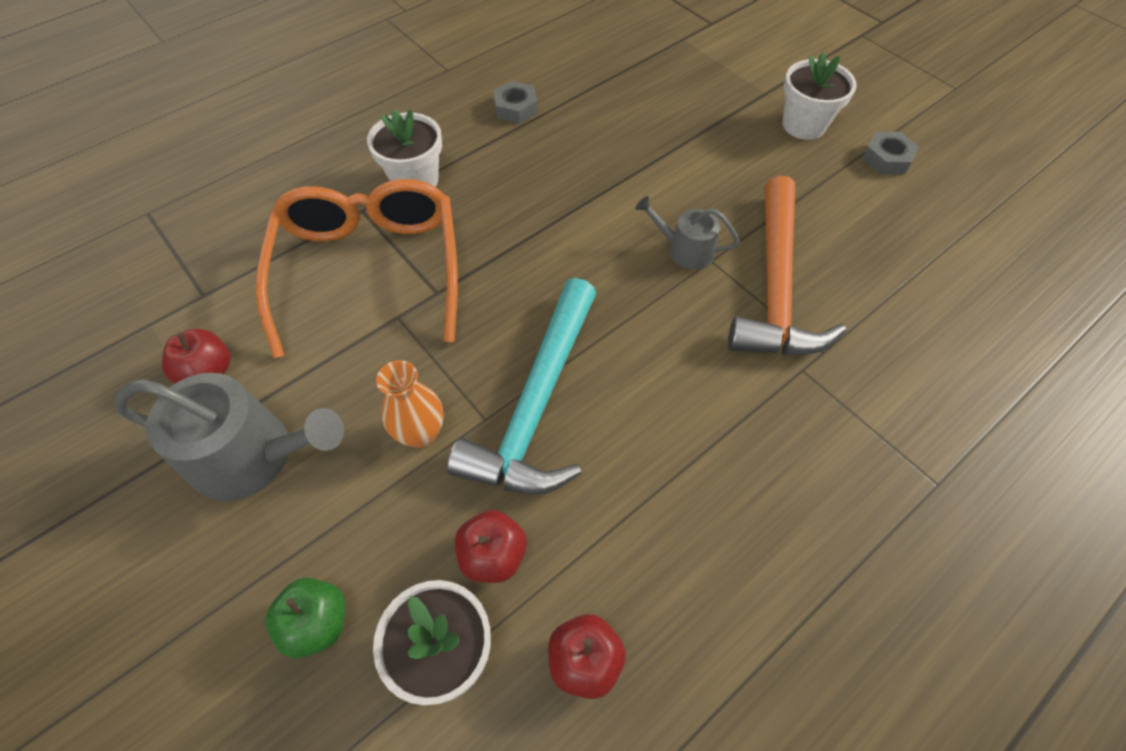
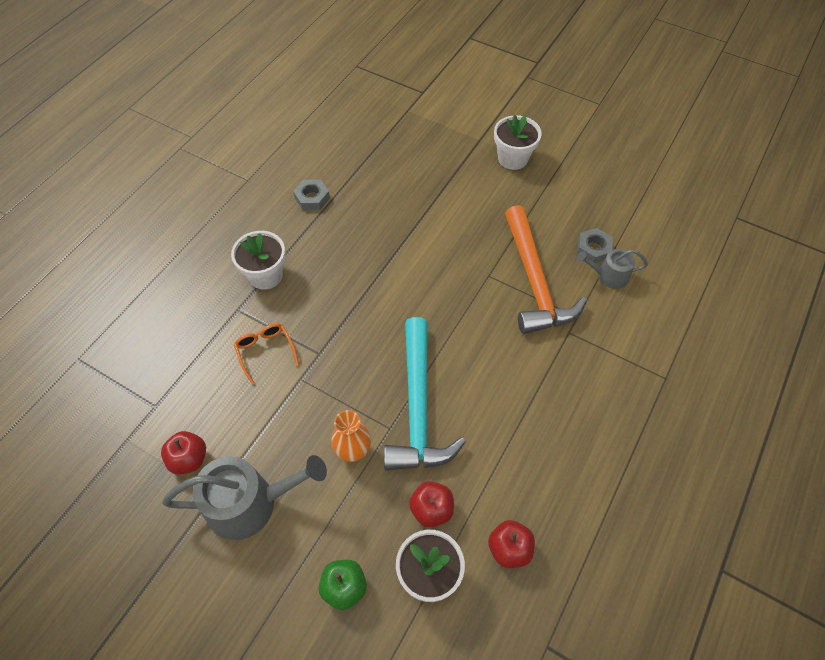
camera: 20 degrees left, 0 degrees up
orange glasses [255,179,458,358] -> orange glasses [234,323,299,384], size x0.41
grey watering can [636,196,740,270] -> grey watering can moved to [577,249,648,289]
grey nut [862,132,919,174] -> grey nut moved to [577,228,613,263]

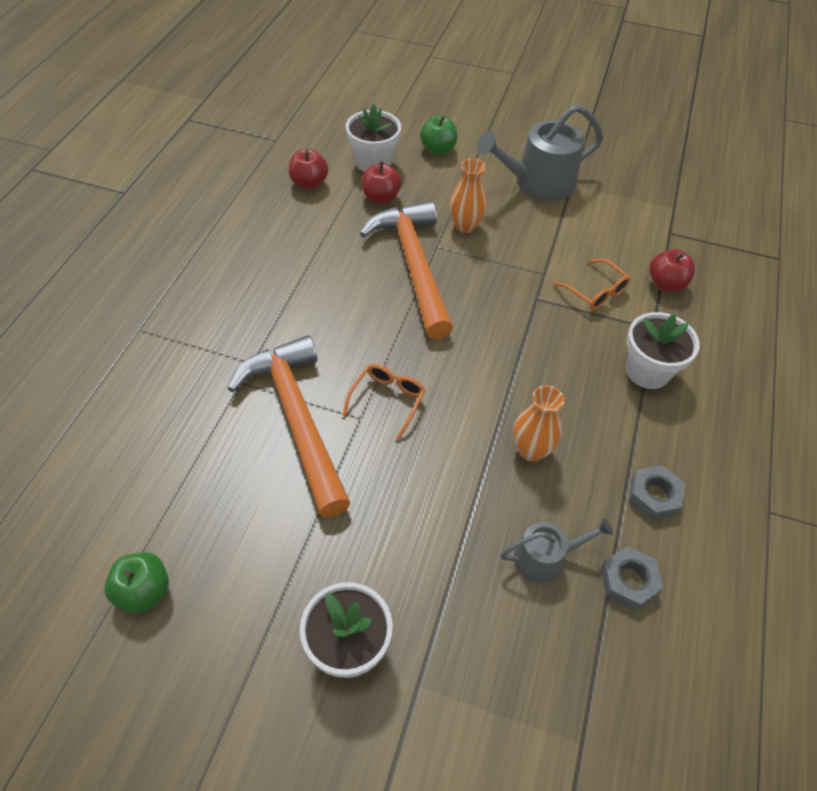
camera: 165 degrees right, 5 degrees down
red apple [161,431,206,474] -> red apple moved to [649,249,695,292]
turquoise hammer [384,317,466,471] -> orange hammer [360,201,453,339]
grey nut [577,228,613,263] -> grey nut moved to [601,546,664,611]
grey watering can [577,249,648,289] -> grey watering can moved to [500,518,613,583]
none -> green apple [104,552,169,614]
none -> orange glasses [342,364,425,440]
none -> orange vase [513,385,564,462]

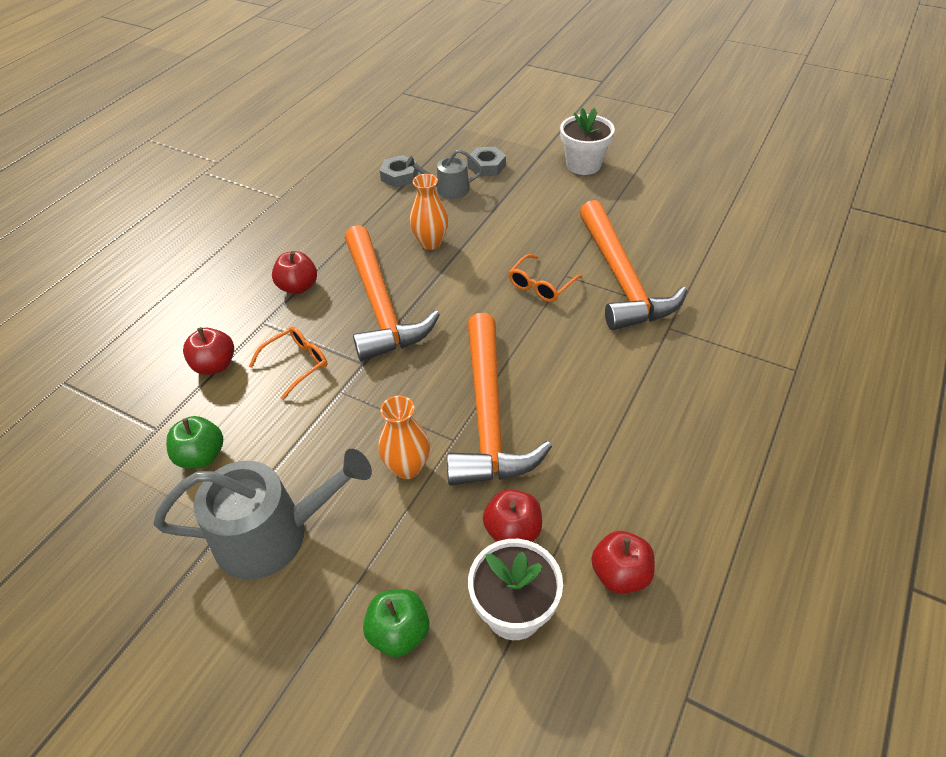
camera: 165 degrees left, 5 degrees down
green apple [104,552,169,614] -> green apple moved to [166,416,223,468]
orange glasses [554,259,631,310] -> orange glasses turned 75 degrees clockwise [249,327,327,400]
white flower pot [626,312,700,389] -> red apple [272,251,317,294]
grey nut [629,465,685,520] -> grey nut moved to [467,147,506,177]
none -> orange hammer [345,225,440,361]

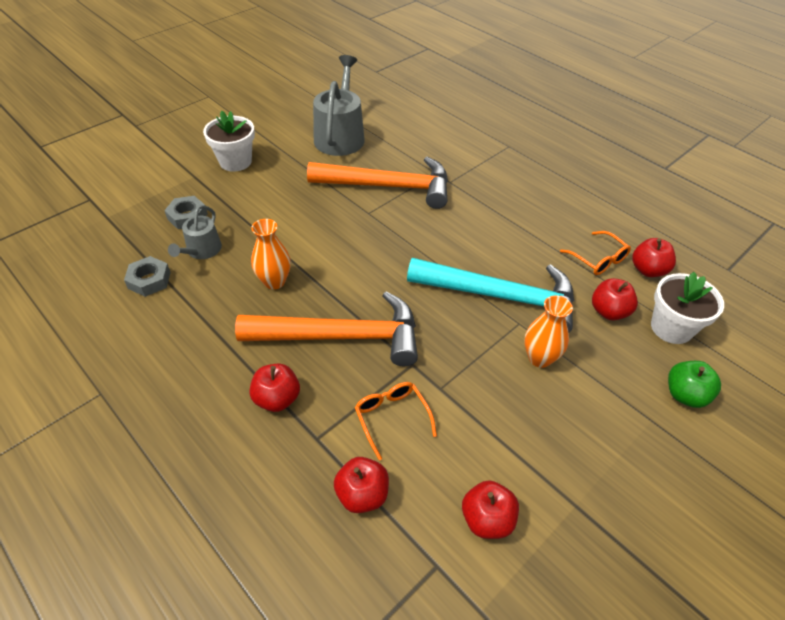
camera: 75 degrees left, 0 degrees up
grey watering can [153,449,372,580] -> grey watering can moved to [313,55,365,156]
green apple [166,416,223,468] -> red apple [462,480,519,539]
orange hammer [447,313,552,486] -> turquoise hammer [407,258,574,333]
orange glasses [508,254,582,302] -> orange glasses moved to [560,231,631,275]

